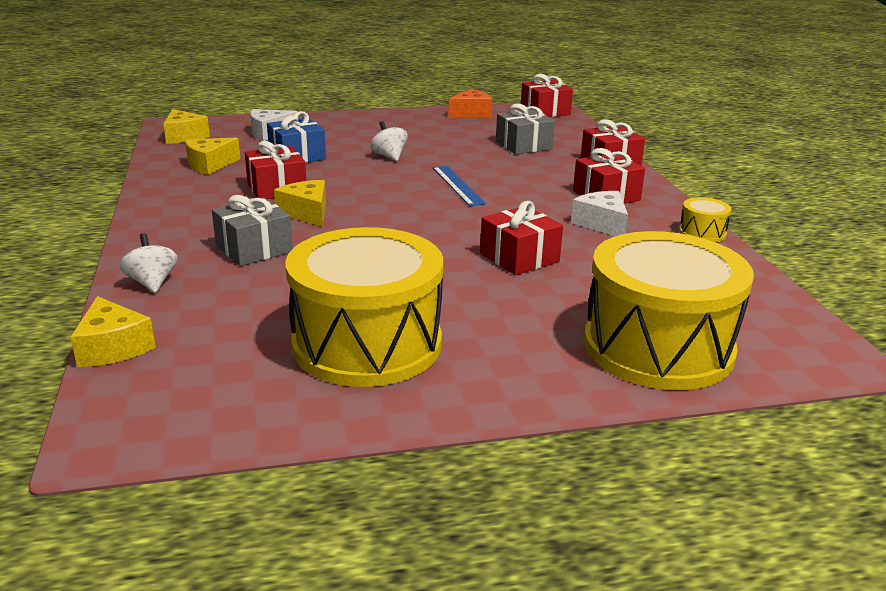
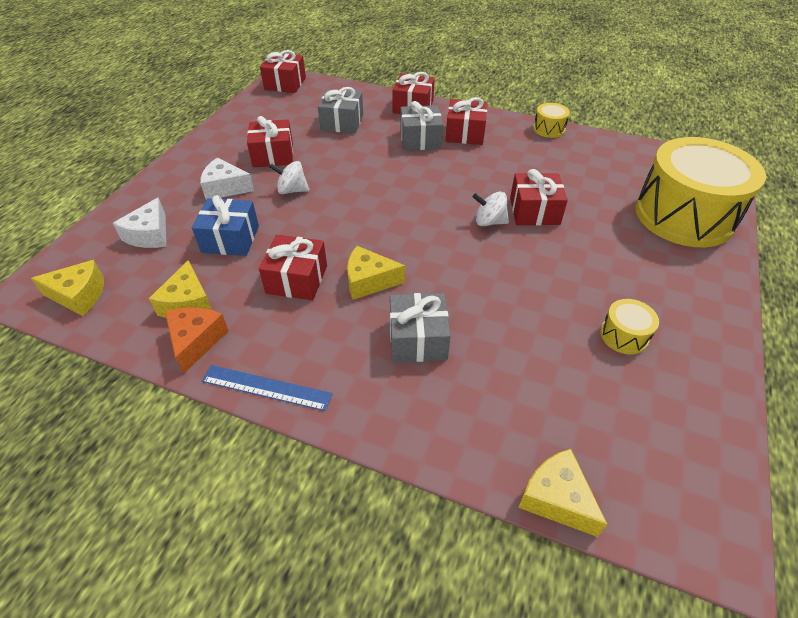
camera: 55 degrees left, 20 degrees up
yellow cheese [70,296,156,367] -> yellow cheese turned 135 degrees counterclockwise [518,449,608,537]
white spinning top [120,233,178,293] -> white spinning top moved to [473,192,509,226]
yellow drum [286,227,443,387] -> yellow drum [600,299,659,354], size x0.40
blue ruler [433,166,486,206] -> blue ruler moved to [202,365,332,411]
orange cheese [448,89,493,117] -> orange cheese moved to [165,307,229,374]
white cheese [571,191,628,236] -> white cheese moved to [200,158,254,200]
none -> red gift [247,116,293,167]
none -> grey gift [401,101,443,151]

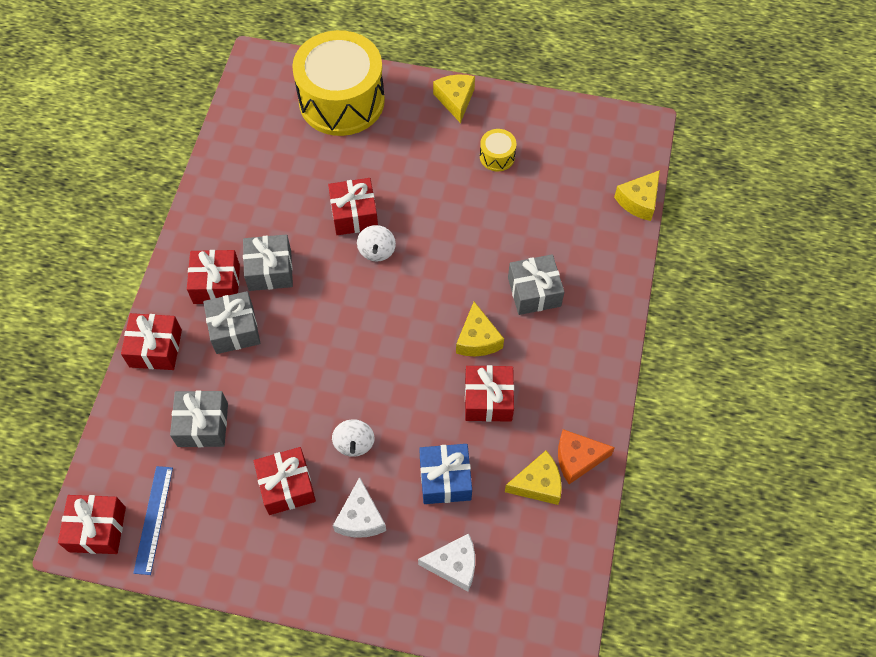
camera: 100 degrees left, 15 degrees up
yellow cheese [31,260,104,316] -> yellow cheese moved to [433,75,475,123]
blue ruler [202,365,332,411] -> blue ruler moved to [133,466,173,575]
yellow drum [533,103,570,138] -> none
none -> grey gift [243,234,293,291]

